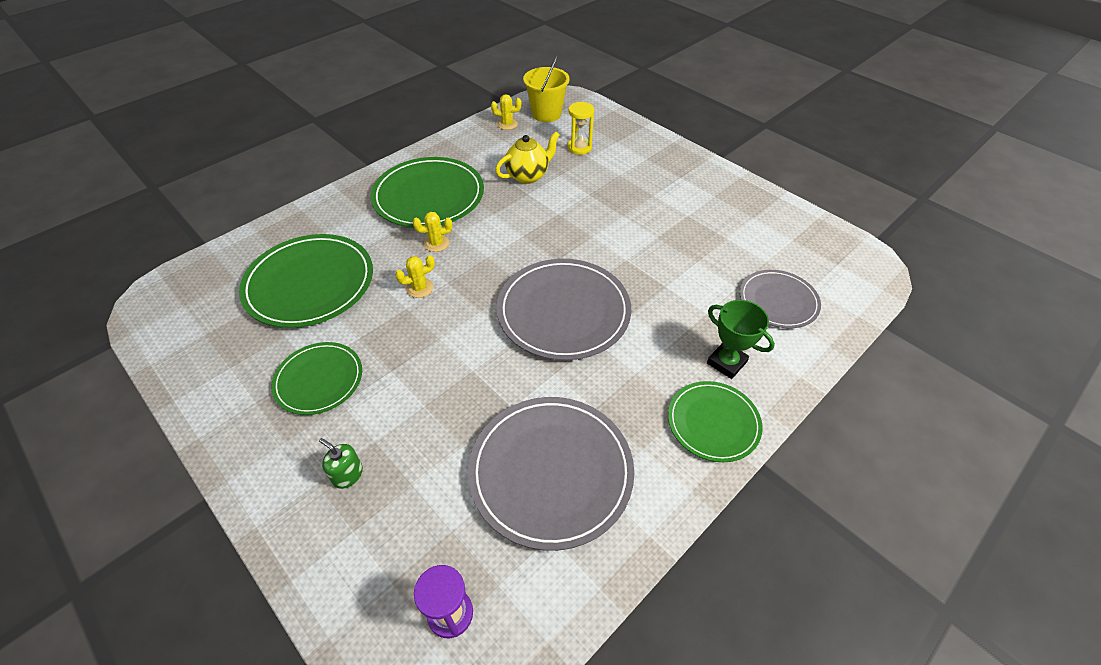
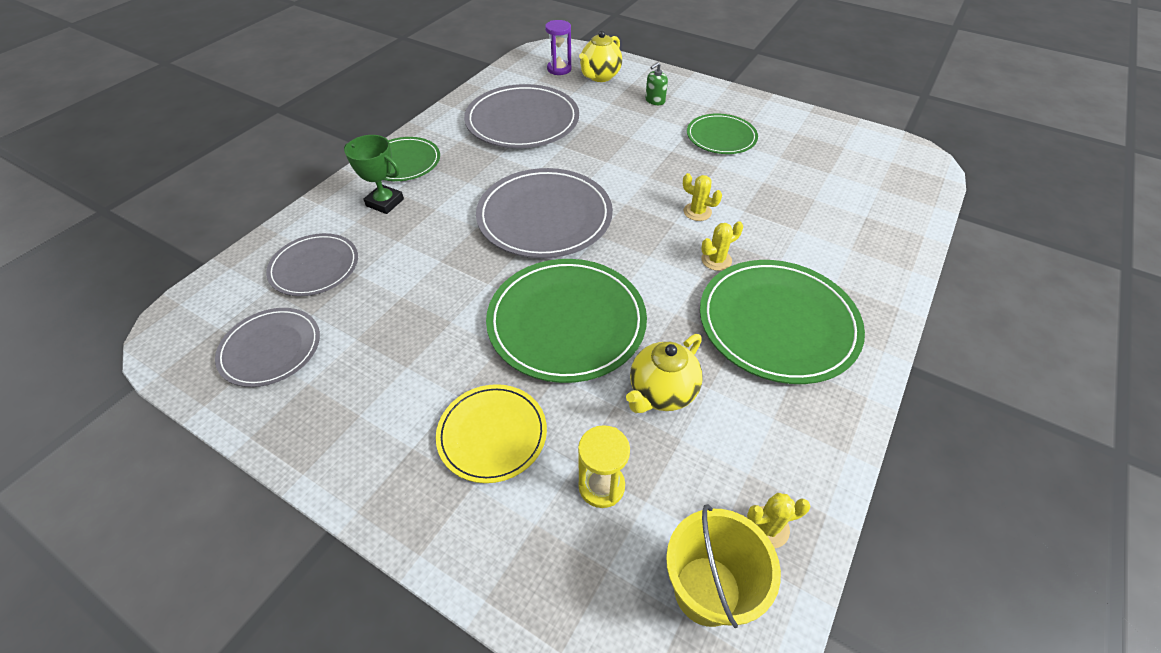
camera: 165 degrees right, 0 degrees up
green plate [239,234,373,328] -> green plate moved to [486,259,647,383]
green soap dispenser [319,438,363,489] -> green soap dispenser turned 120 degrees clockwise [645,62,668,105]
yellow cactus [395,255,435,298] -> yellow cactus turned 75 degrees clockwise [683,173,722,221]
none -> grey plate [215,308,320,387]
none -> yellow plate [436,384,547,483]
none -> yellow teapot [579,30,622,82]

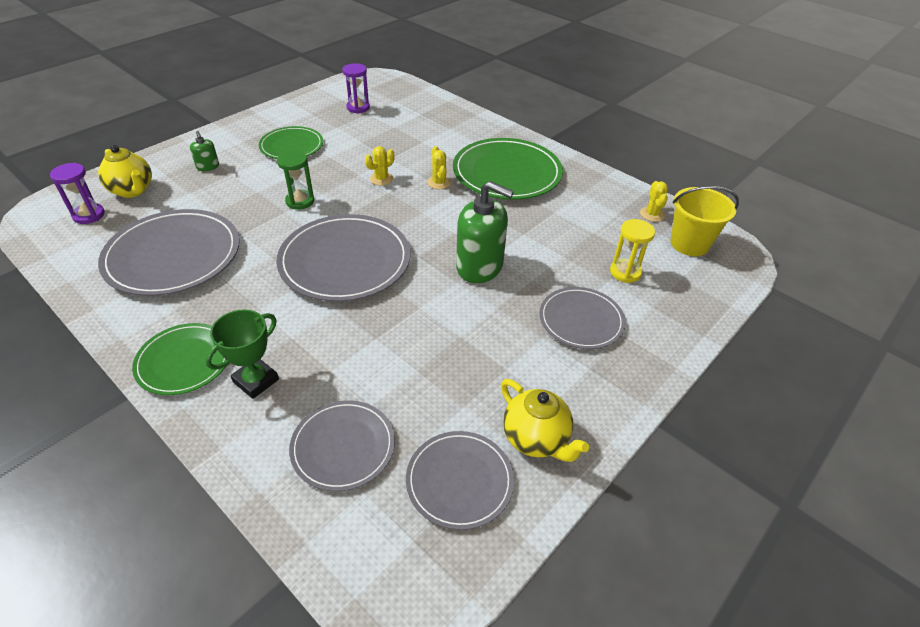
camera: 80 degrees left, 5 degrees down
yellow plate [436,384,547,483] -> grey plate [539,287,626,349]
green plate [486,259,647,383] -> green soap dispenser [456,181,514,283]
yellow teapot [626,334,703,413] -> yellow teapot moved to [501,379,589,462]
none -> green hourglass [277,151,314,209]
none -> purple hourglass [343,63,370,113]

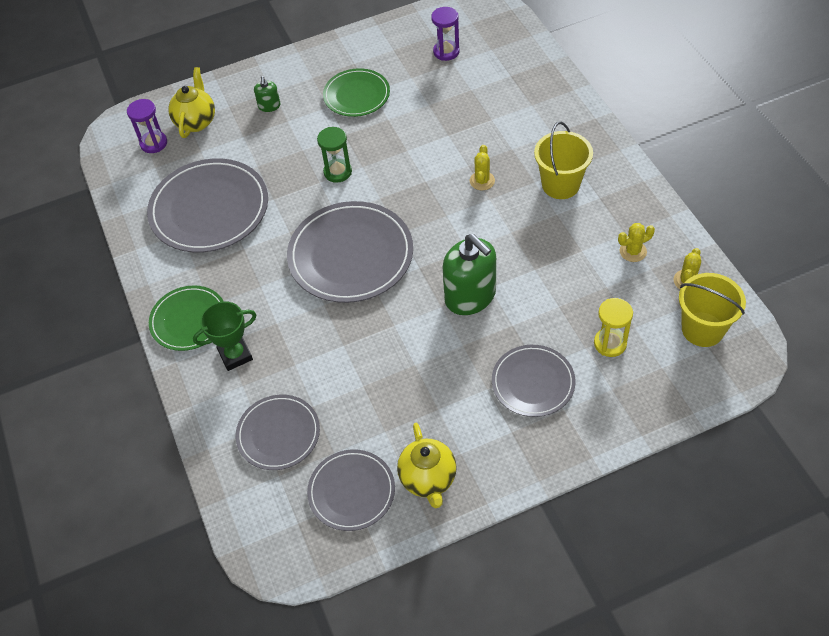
camera: 30 degrees right, 10 degrees up
yellow teapot [98,145,152,198] -> yellow teapot turned 150 degrees counterclockwise [168,67,215,138]
yellow cactus [365,146,394,186] -> yellow cactus moved to [618,223,655,262]
green plate [453,138,563,200] -> yellow bucket [534,122,593,199]

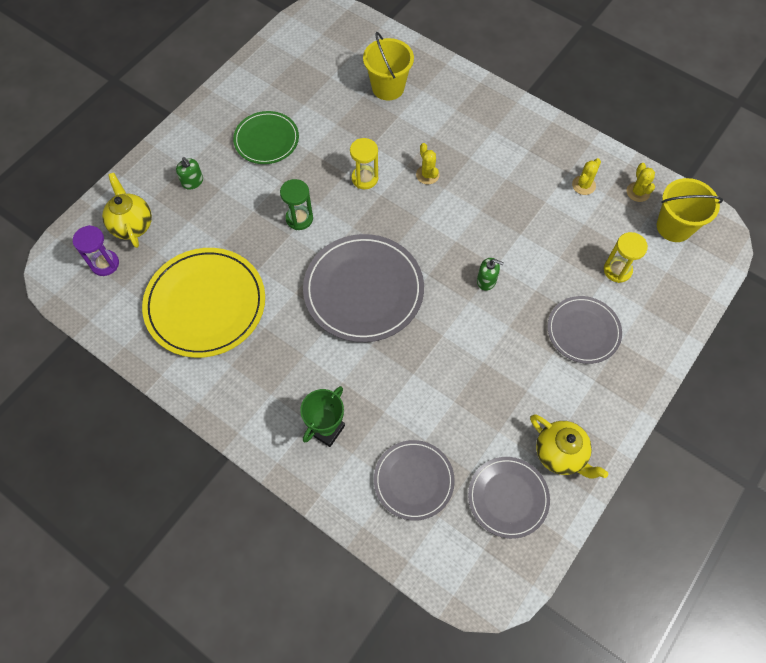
camera: 35 degrees left, 10 degrees up
grey plate [147,158,268,253] -> yellow plate [142,248,265,358]
green plate [149,285,223,351] -> none
purple hourglass [431,7,459,61] -> none
green soap dispenser [443,234,496,315] -> green soap dispenser [477,258,504,291], size x0.47
yellow bucket [534,122,593,199] -> yellow bucket moved to [363,32,414,101]
none -> yellow hourglass [350,138,378,189]

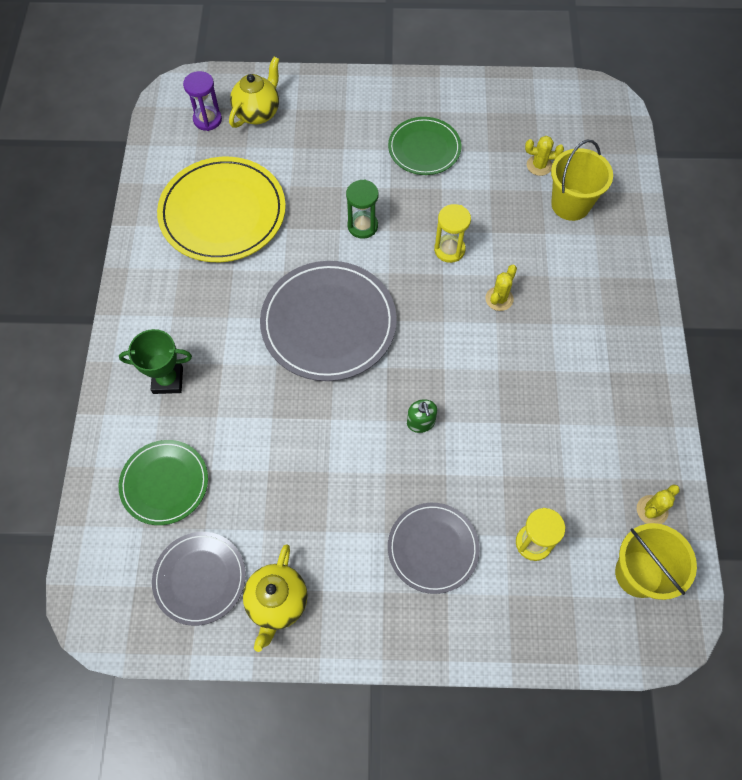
camera: 55 degrees right, 0 degrees up
green soap dispenser [176,157,203,189] -> none
grey plate [374,440,455,521] -> green plate [119,440,208,525]
yellow cactus [572,158,601,195] -> yellow cactus moved to [525,136,564,176]

